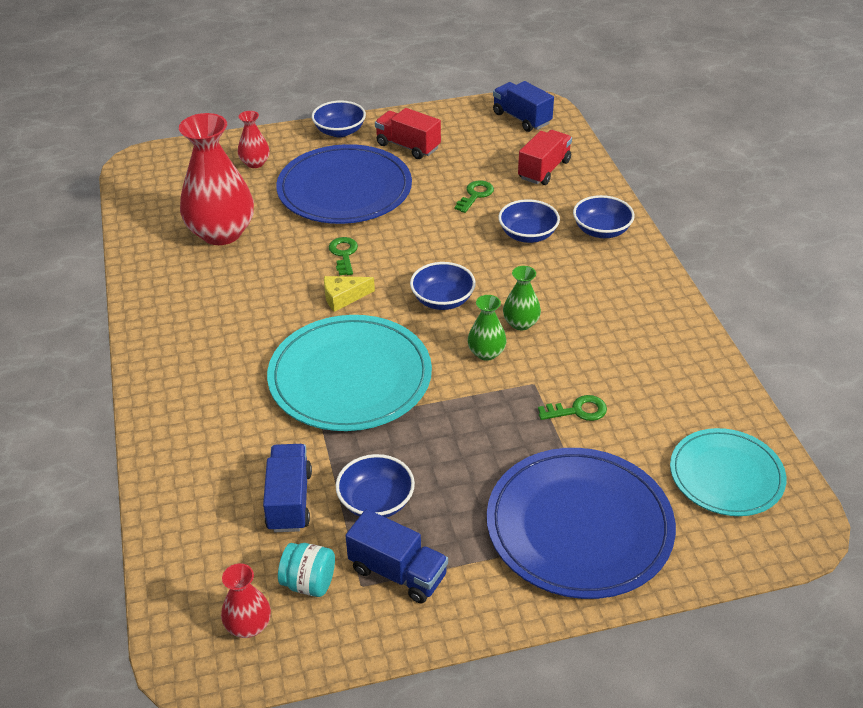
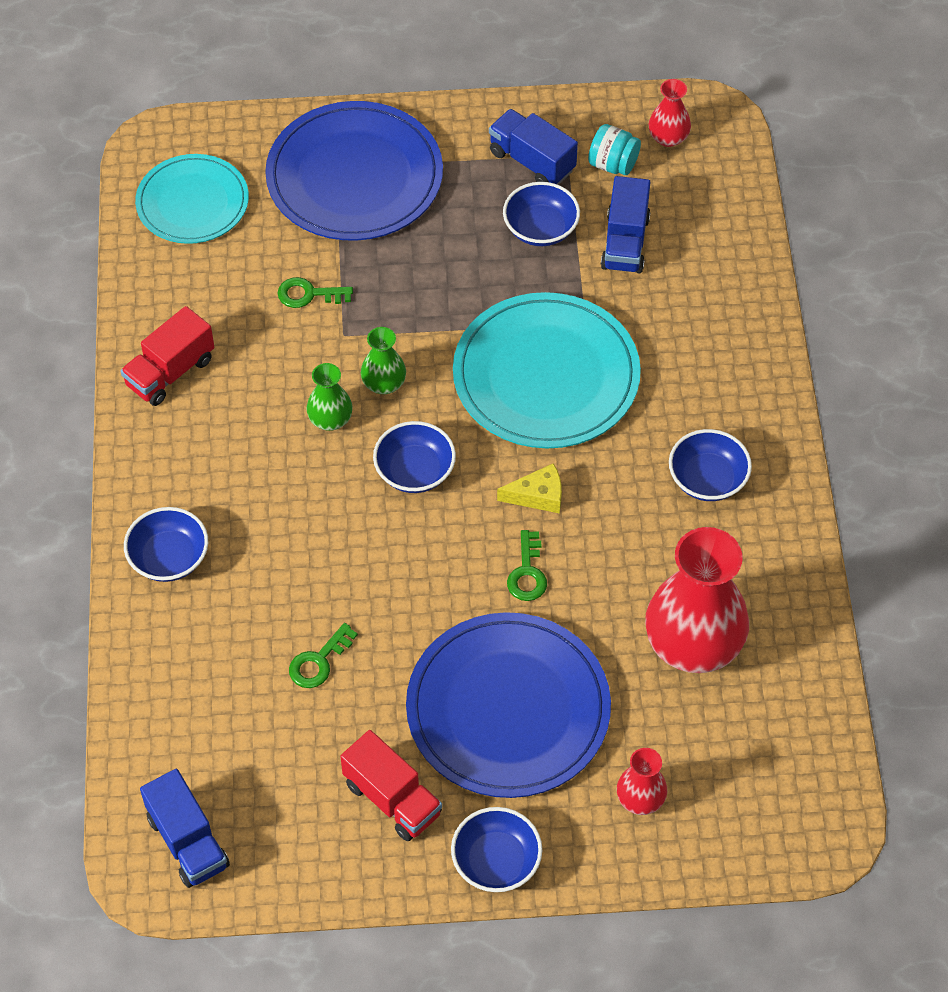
camera: 170 degrees left, 15 degrees up
blue bowl [498,199,560,243] -> blue bowl moved to [669,429,752,501]
red truck [518,130,572,185] -> red truck moved to [120,306,214,406]

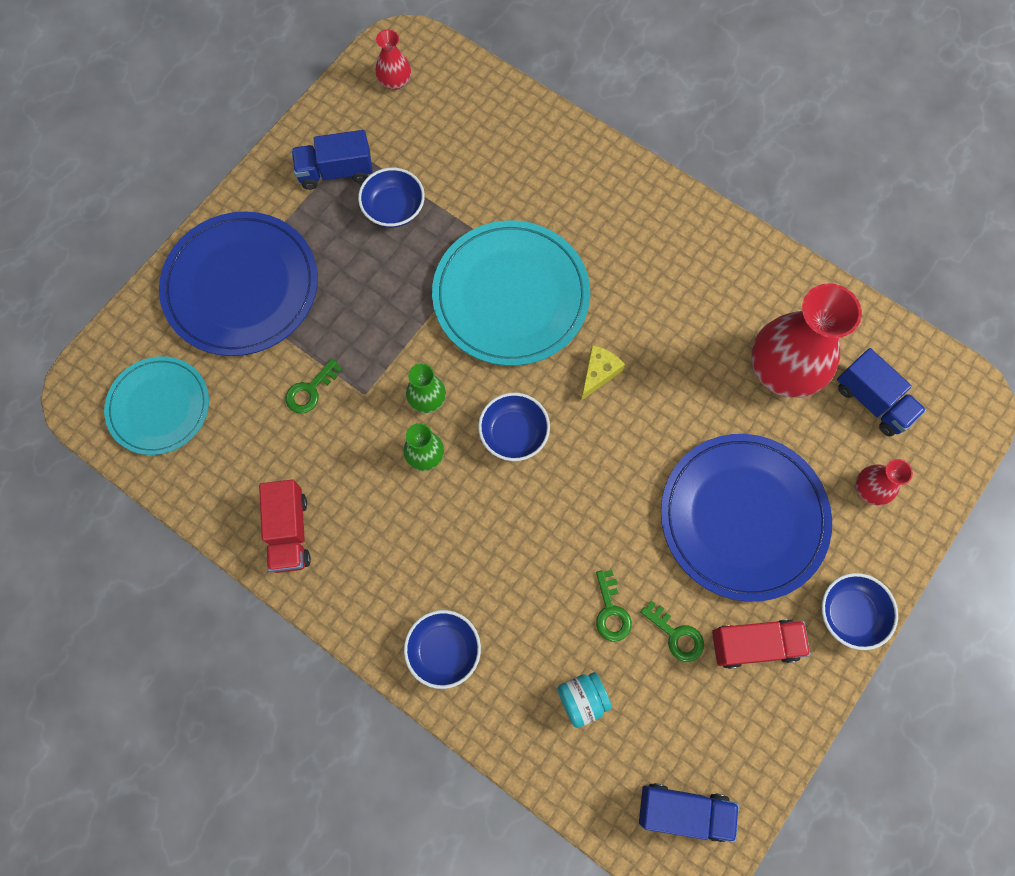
camera: 50 degrees left, 15 degrees up
green key [507,530,547,601] -> green key moved to [640,601,704,662]
turquoise jar [588,124,641,175] -> turquoise jar moved to [557,672,612,728]
blue truck [601,176,651,273] -> blue truck moved to [837,348,926,436]
blue bowl [669,429,752,501] -> none

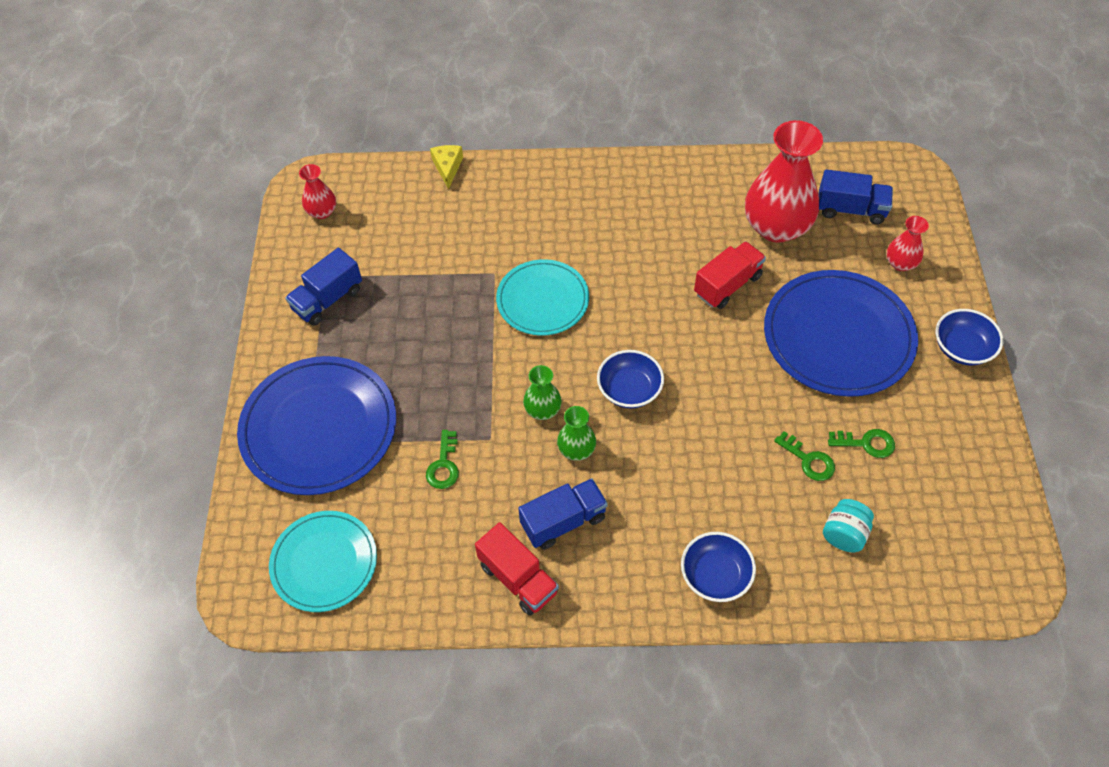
camera: 35 degrees left, 15 degrees down
blue bowl [358,167,425,228] -> none
turquoise plate [432,221,590,366] -> turquoise plate [496,259,589,336], size x0.63
yellow cheese [581,345,625,401] -> yellow cheese moved to [430,145,463,189]
blue truck [639,783,739,842] -> blue truck moved to [518,478,608,550]
red truck [712,619,811,669] -> red truck moved to [694,241,766,309]

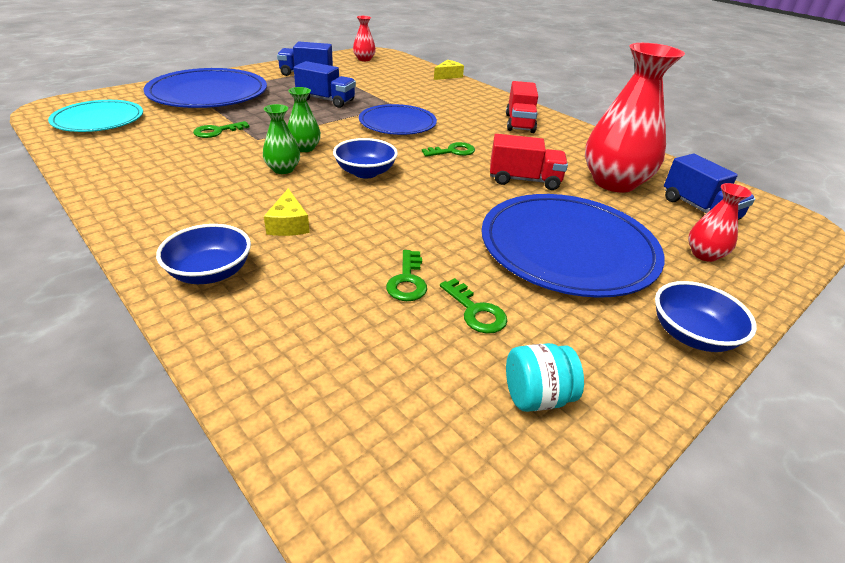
camera: 45 degrees right, 20 degrees down
red truck [475,522,559,616] -> red truck moved to [506,81,538,133]
turquoise plate [496,259,589,336] -> blue plate [359,104,437,135]
blue truck [518,478,608,550] -> blue truck moved to [294,61,356,108]
turquoise jar [823,499,874,552] -> turquoise jar moved to [506,343,584,412]
none -> yellow cheese [264,188,310,236]
none -> green key [422,142,475,157]

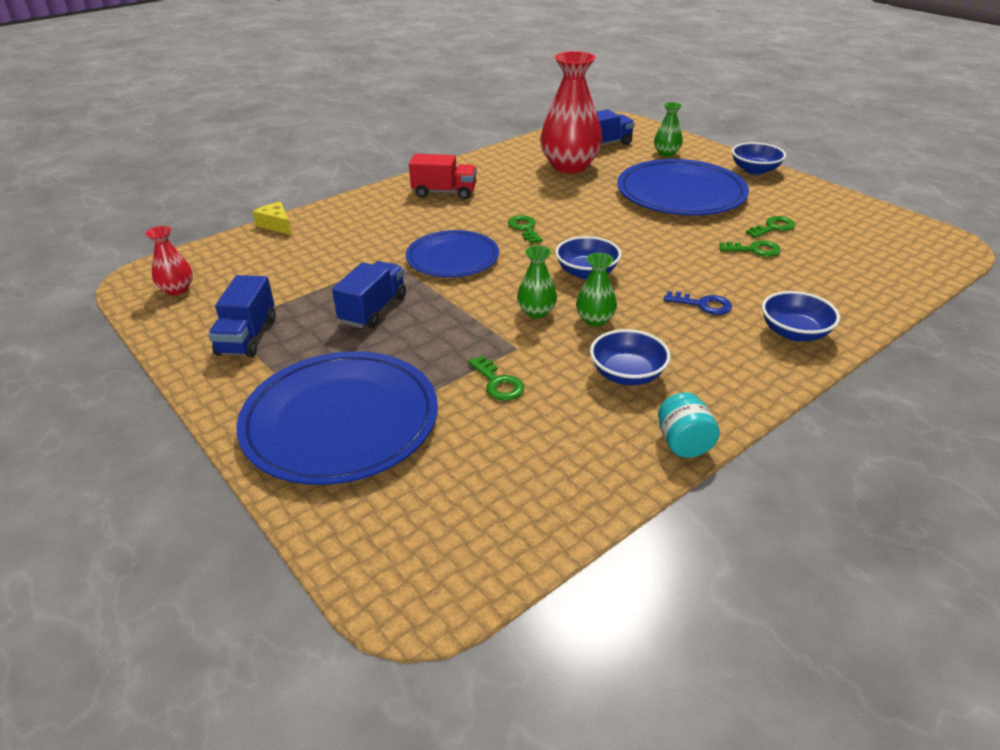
camera: 85 degrees left, 0 degrees up
turquoise plate [48,100,143,132] -> none
yellow cheese [264,188,310,236] -> blue key [664,291,732,315]
red truck [490,134,568,190] -> none
turquoise jar [506,343,584,412] -> turquoise jar moved to [658,392,720,458]
red vase [688,183,752,262] -> green vase [654,102,683,157]
none -> blue bowl [590,329,671,385]

